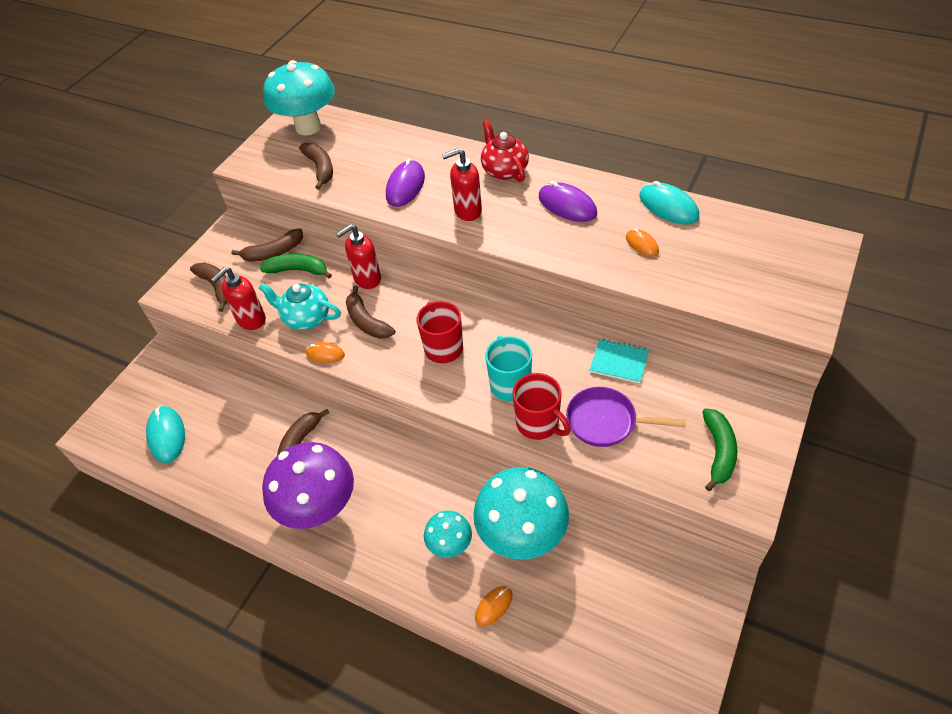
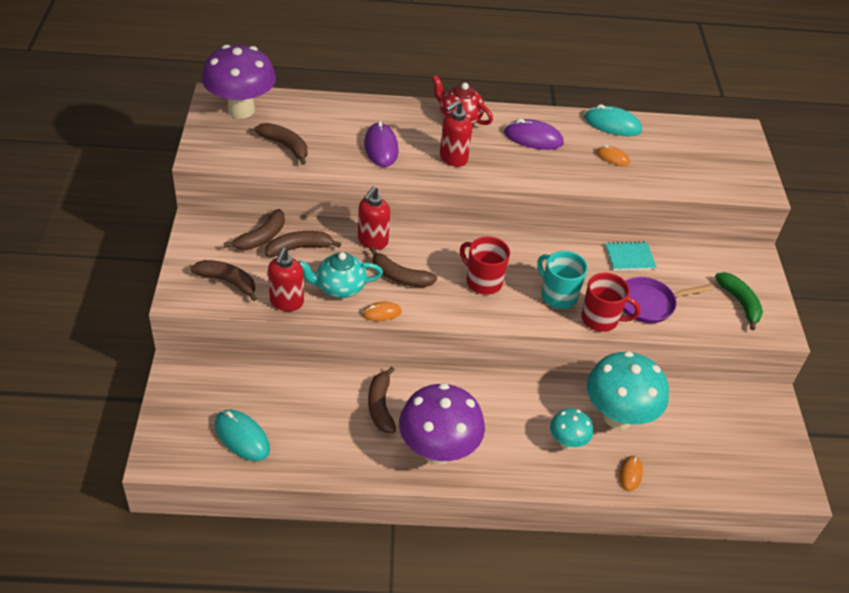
camera: 35 degrees left, 5 degrees down
green banana [260,254,332,278] -> brown banana [265,231,341,257]
turquoise mushroom [263,60,335,135] -> purple mushroom [202,45,276,118]

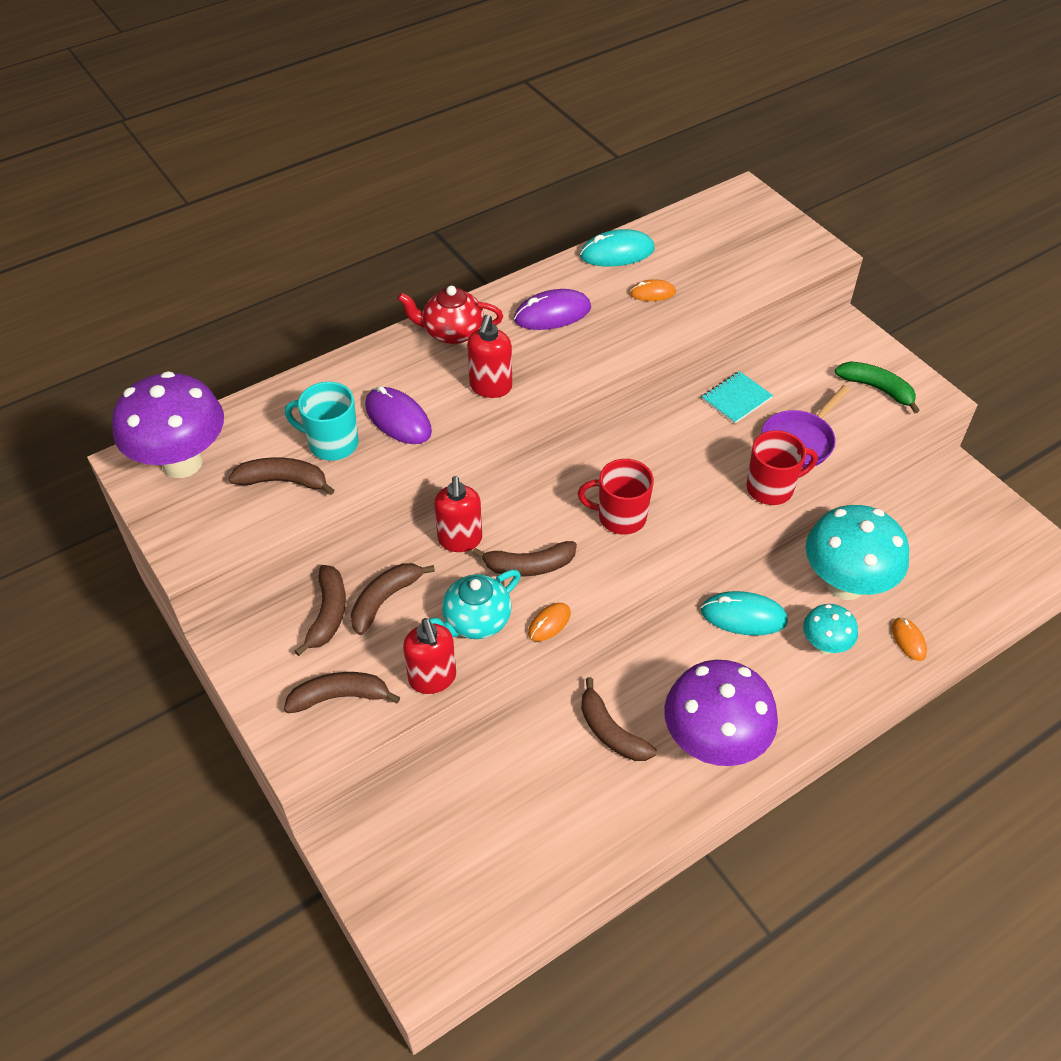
camera: 30 degrees left, 5 degrees up
turquoise mouse [215,410,270,461] -> turquoise mouse moved to [701,591,788,636]
turquoise mug [537,251,588,309] -> turquoise mug moved to [285,382,358,461]

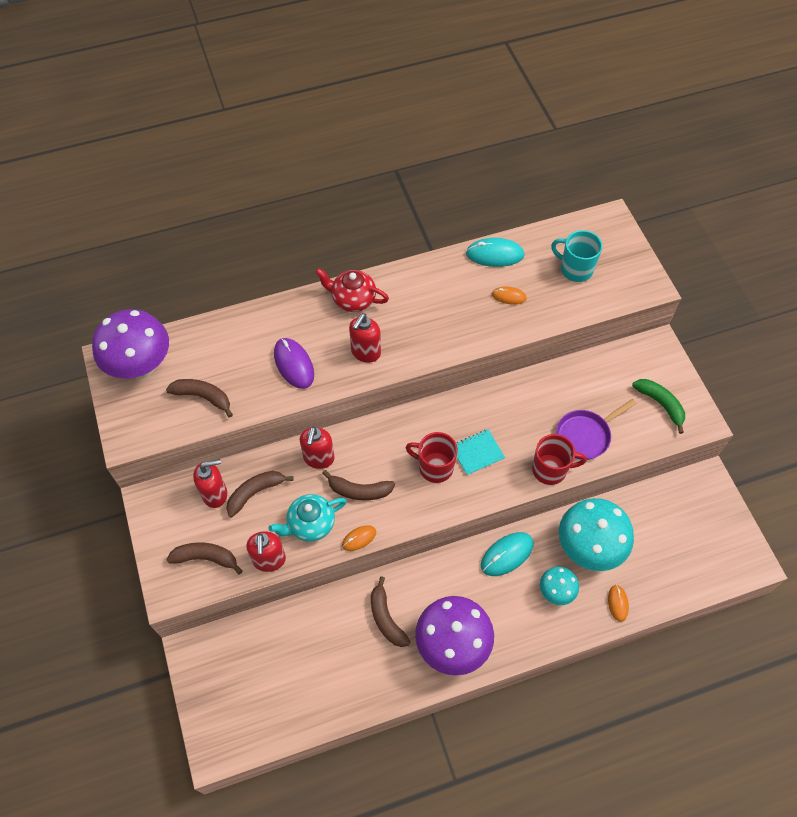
camera: 15 degrees right, 10 degrees up
turquoise mug [285,382,358,461] -> turquoise mug moved to [551,230,603,282]
brown banana [295,565,346,656] -> red soap dispenser [193,459,227,508]
purple mouse [514,289,591,330] -> none
turquoise mouse [701,591,788,636] -> turquoise mouse turned 60 degrees counterclockwise [481,532,533,576]
turquoise notebook [702,371,773,424] -> turquoise notebook moved to [456,429,505,475]

